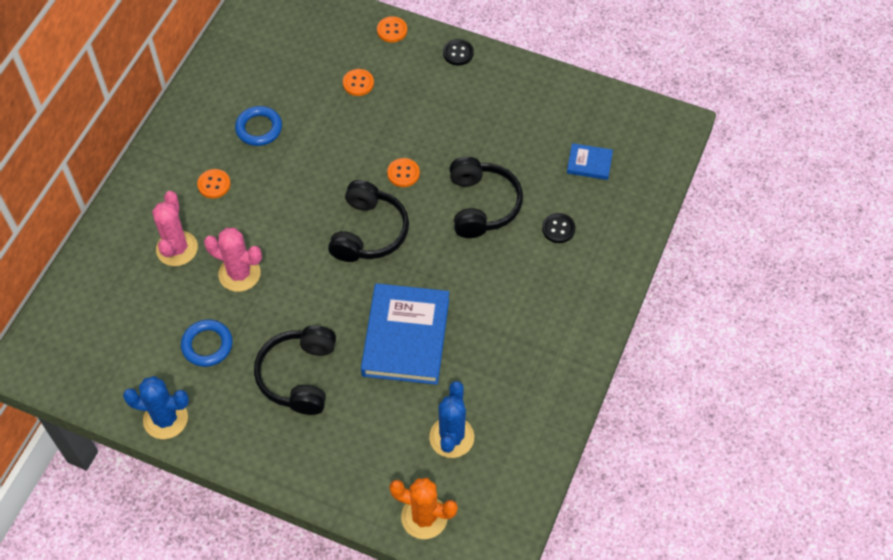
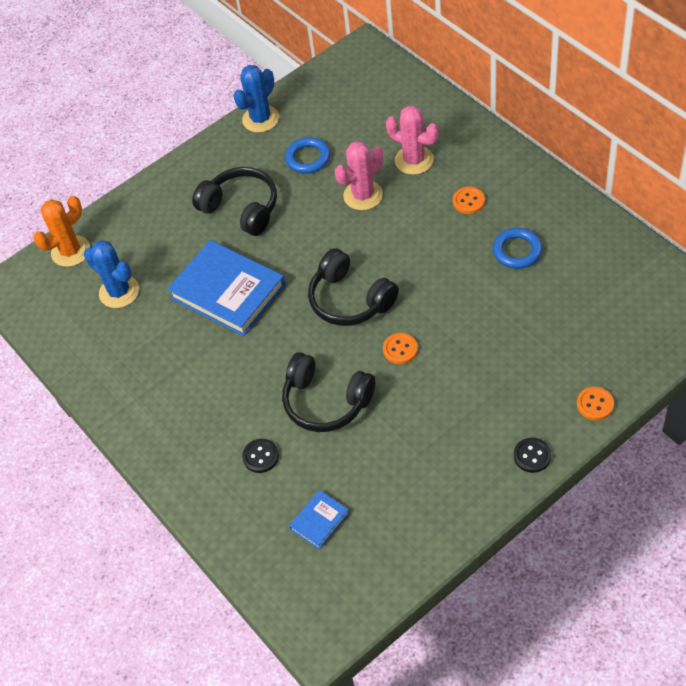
camera: 125 degrees right, 5 degrees down
orange button [343,69,374,96] -> none

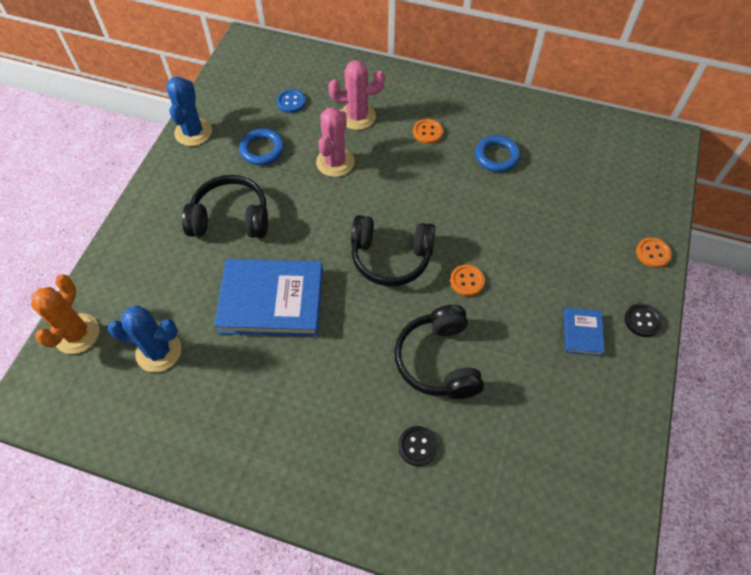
camera: 40 degrees left, 5 degrees up
black headphones [282,352,375,432] -> black headphones turned 90 degrees clockwise [394,305,484,399]
blue book [289,490,349,549] -> blue book moved to [564,308,605,356]
none -> blue button [277,89,306,113]

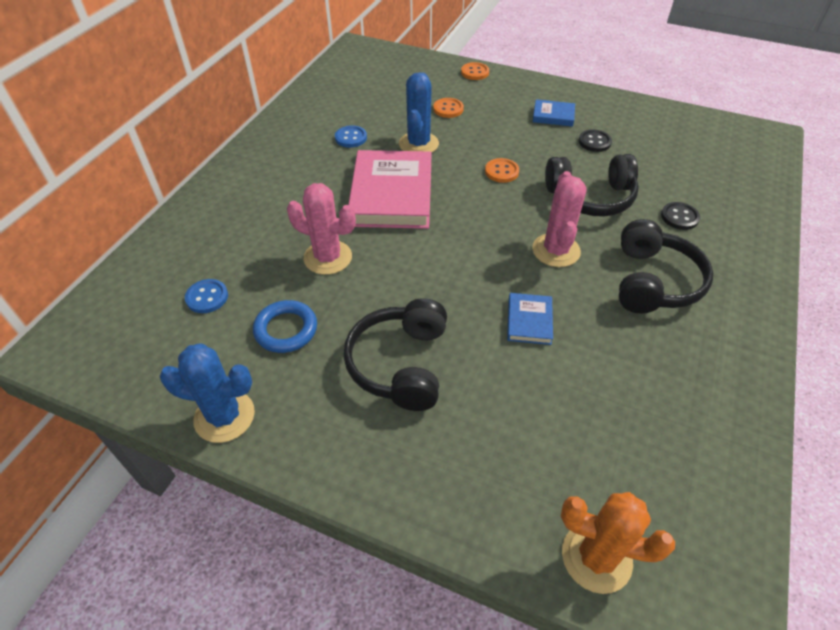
camera: 85 degrees left, 10 degrees down
blue cactus [108,305,181,372] -> blue cactus moved to [399,72,439,152]
blue book [214,259,323,337] -> blue book [507,293,553,345], size x0.46
pink cactus [328,60,385,130] -> pink cactus moved to [532,171,586,267]
black headphones [351,215,436,286] -> black headphones moved to [619,219,713,314]
orange button [413,119,443,144] -> orange button moved to [433,98,464,118]
blue ring [475,135,521,172] -> blue button [335,125,367,148]
black button [625,303,662,337] -> black button moved to [579,129,612,152]
none -> pink book [348,150,432,229]

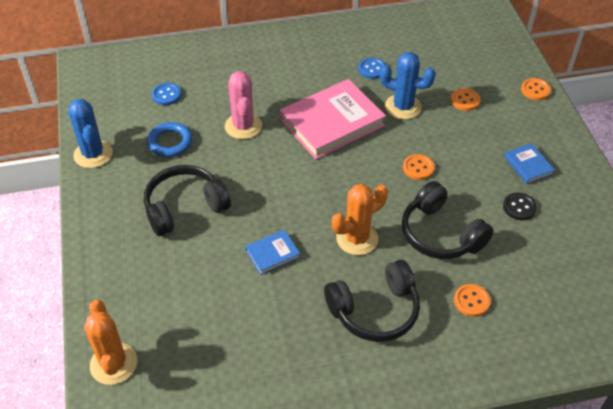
camera: 55 degrees right, 0 degrees up
blue cactus [399,72,439,152] -> blue cactus turned 45 degrees clockwise [380,52,436,119]
pink cactus [532,171,586,267] -> orange cactus [332,184,388,255]
black button [661,202,700,230] -> orange button [454,284,491,317]

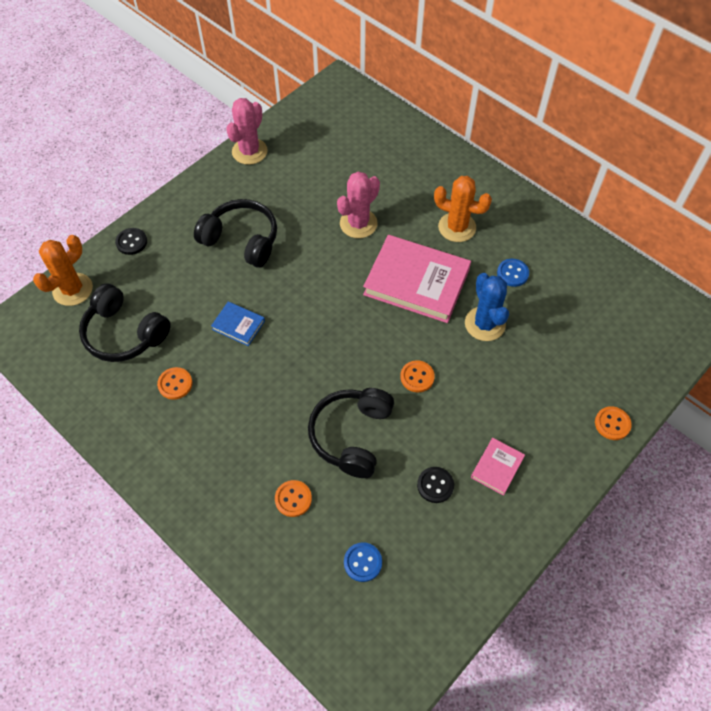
camera: 55 degrees right, 10 degrees up
blue cactus [68,99,113,168] -> pink cactus [226,98,268,165]
blue ring [147,122,192,157] -> none
blue button [152,83,181,105] -> blue button moved to [344,542,382,582]
black headphones [324,260,420,342] -> black headphones moved to [79,283,171,362]
orange cactus [332,184,388,255] -> orange cactus moved to [434,176,492,242]
orange button [451,88,481,111] -> orange button moved to [157,367,192,400]
blue book [504,143,555,184] -> pink book [471,438,525,496]
none -> black button [115,228,147,255]

